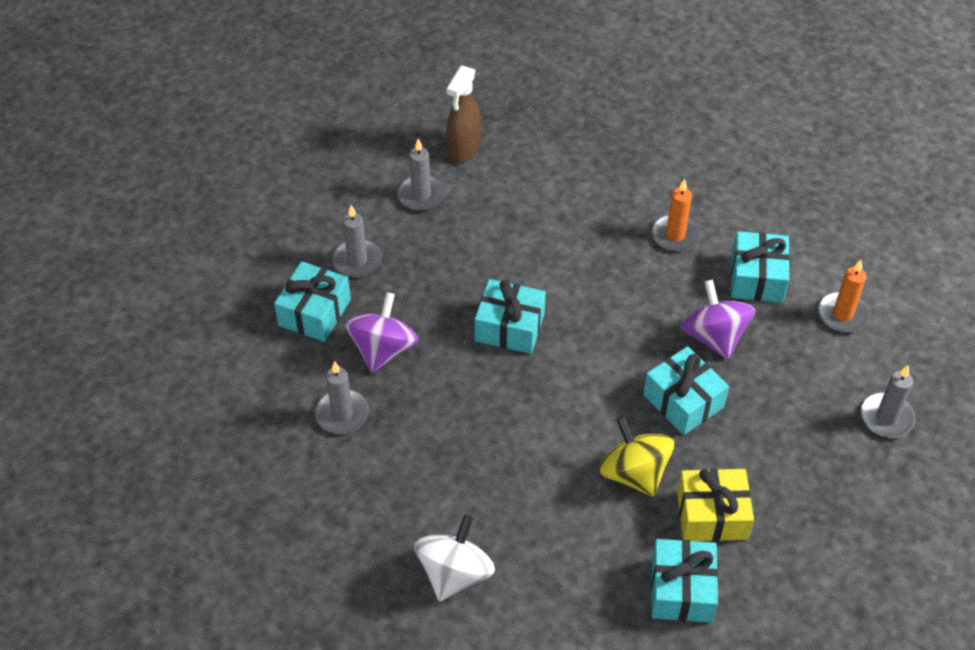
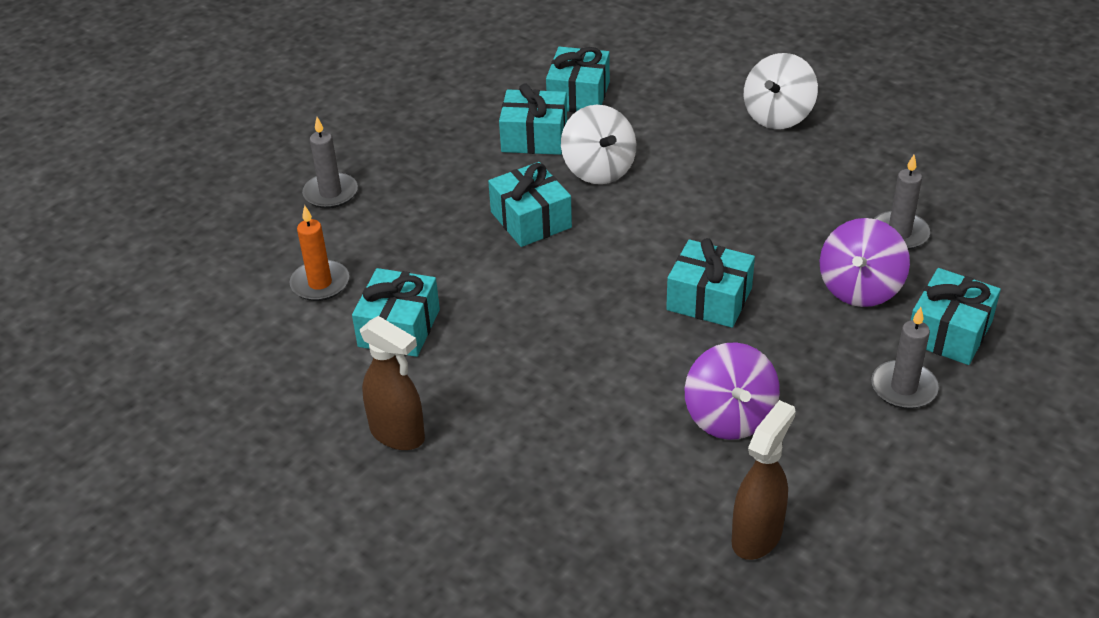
camera: 170 degrees left, 10 degrees down
grey candle [397,139,445,211] -> none
yellow spinning top [599,416,674,497] -> white spinning top [561,105,636,184]
orange candle [651,179,701,252] -> none
yellow gift [677,469,754,541] -> turquoise gift [499,83,567,155]
purple spinning top [681,280,755,359] -> purple spinning top moved to [685,342,780,440]
none -> brown spray bottle [360,316,425,450]

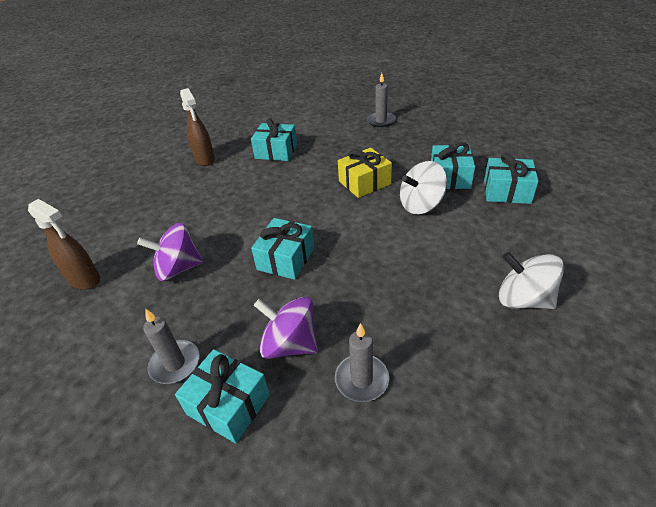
camera: 90 degrees right, 0 degrees up
orange candle [289,205,349,301] -> none
brown spray bottle [360,316,425,450] -> brown spray bottle turned 60 degrees counterclockwise [180,88,215,166]
turquoise gift [488,162,572,247] -> yellow gift [338,148,392,198]

